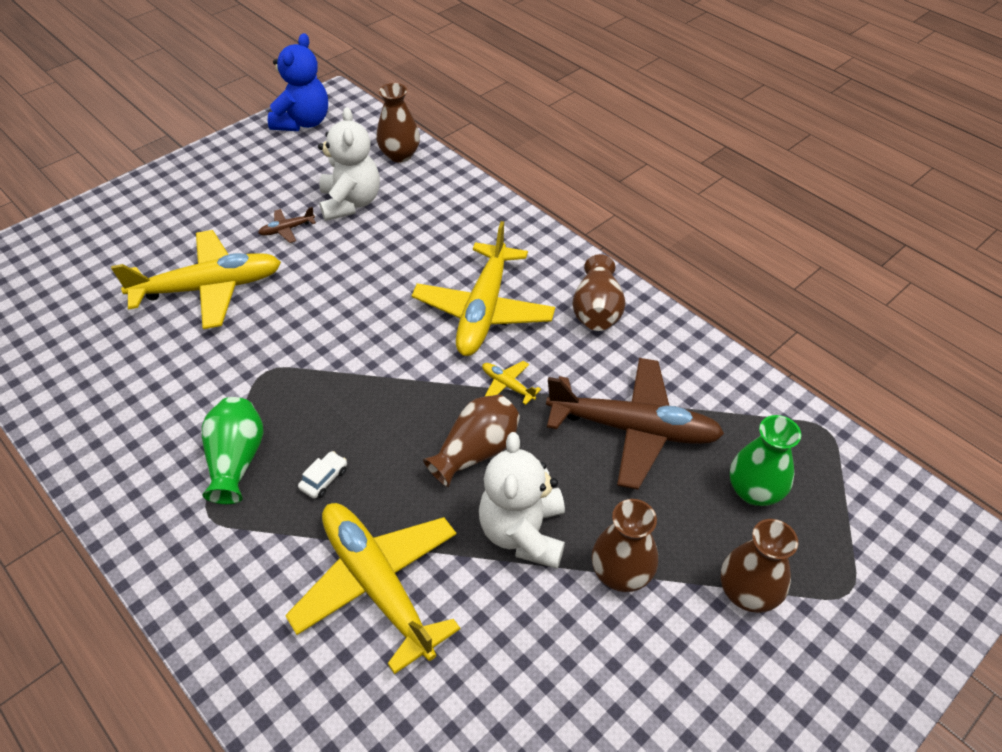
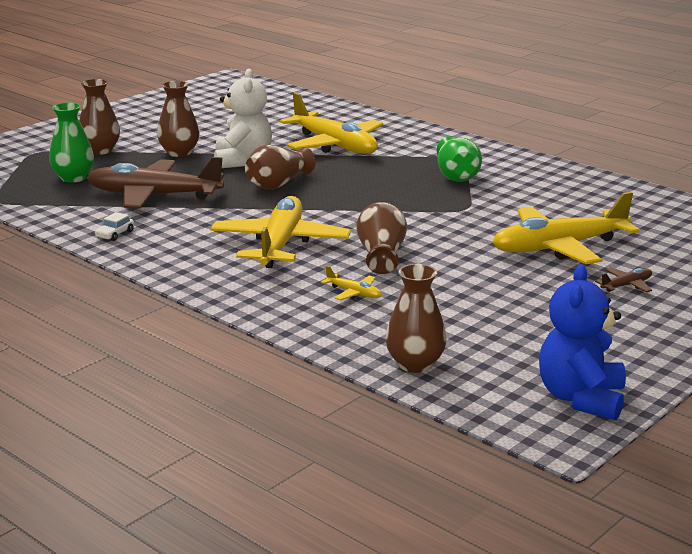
camera: 175 degrees right, 25 degrees down
brown plane [258,207,316,243] -> brown plane moved to [595,267,652,293]
white car [298,451,347,499] -> white car moved to [95,212,134,241]
white teddy bear [318,107,380,221] -> none
yellow plane [482,361,541,405] -> yellow plane moved to [321,265,382,300]
brown vase [573,254,625,331] -> brown vase moved to [356,202,407,274]

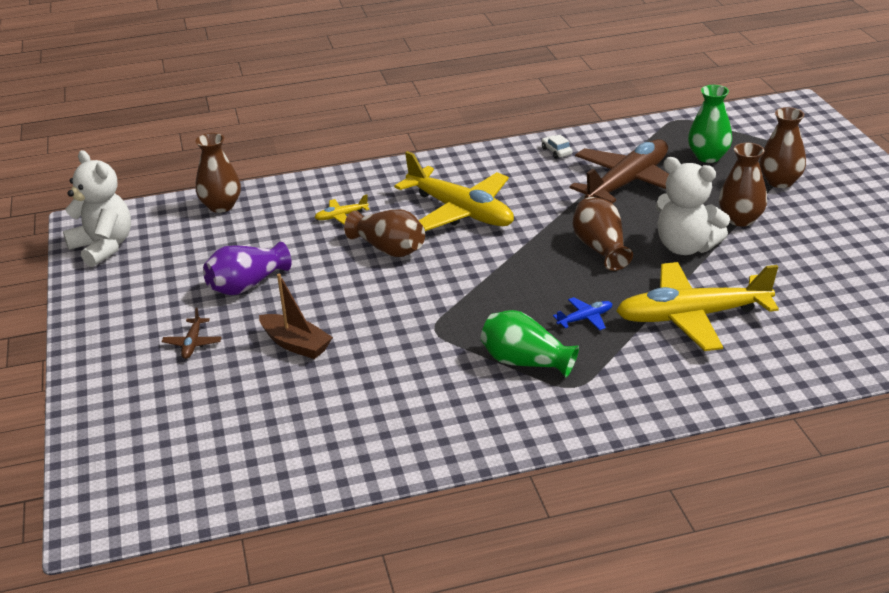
camera: 125 degrees right, 10 degrees up
yellow plane [492,192,640,264] -> brown boat [259,274,333,359]
blue teddy bear [539,264,626,420] -> white teddy bear [63,150,131,267]
none -> purple vase [203,242,292,295]
none -> blue plane [553,297,612,330]

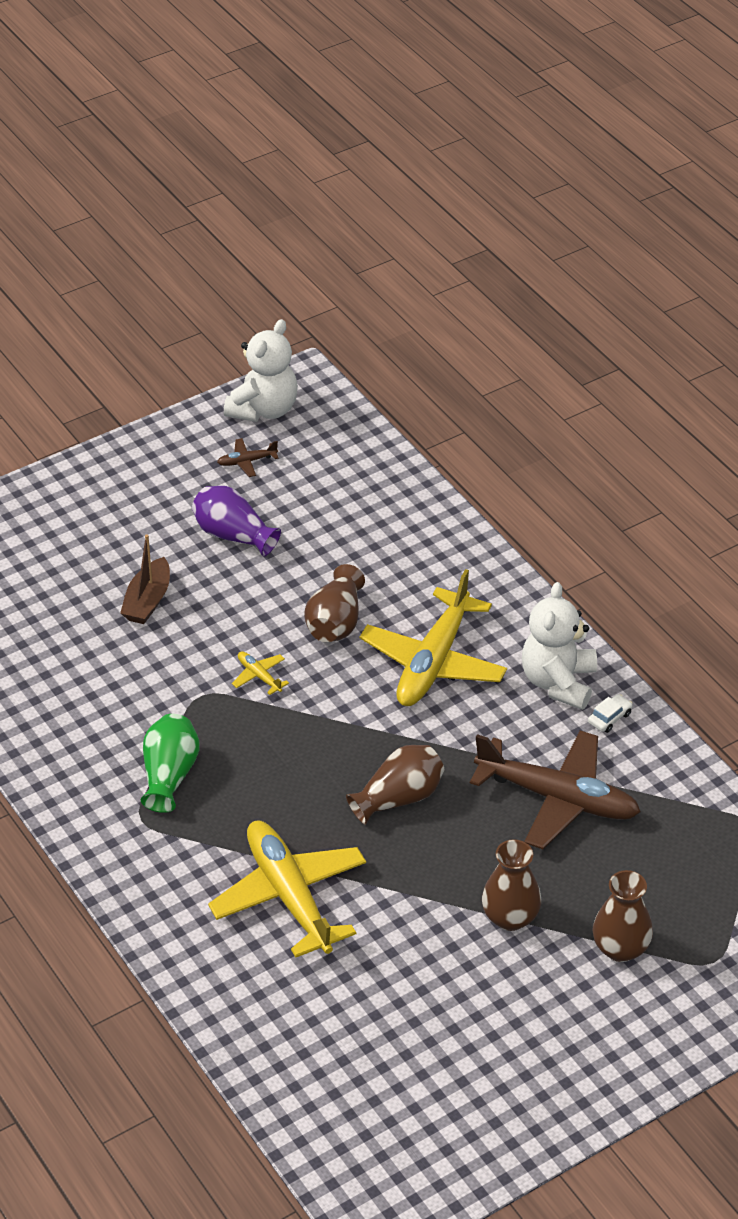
camera: 70 degrees right, 10 degrees up
brown plane [162,307,222,359] -> brown plane moved to [217,438,279,477]
brown vase [196,133,241,213] -> none
yellow plane [314,194,370,225] -> yellow plane moved to [232,651,289,695]
blue plane [553,297,612,330] -> none
white teddy bear [656,157,730,255] -> white teddy bear moved to [522,582,597,710]
green vase [688,85,732,163] -> none

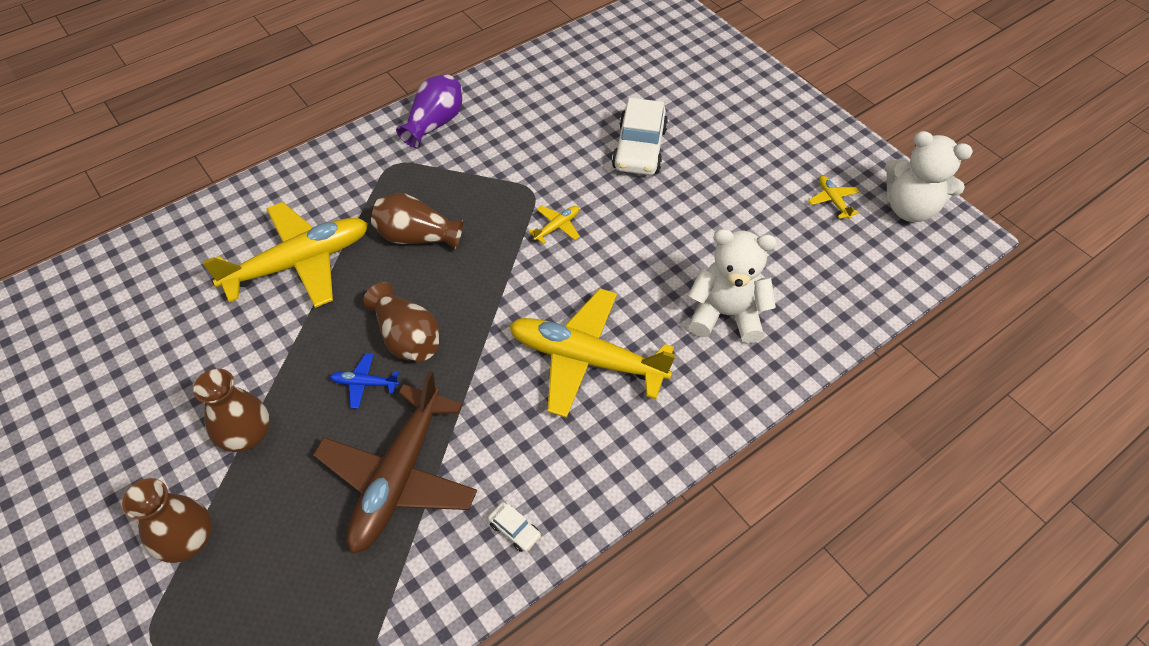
camera: 85 degrees right, 10 degrees up
brown boat [120,534,170,624] -> white car [612,98,668,175]
green vase [141,714,200,813] -> none
purple vase [192,486,281,557] -> purple vase moved to [396,74,463,148]
brown plane [217,438,279,477] -> yellow plane [808,176,859,219]
brown vase [304,564,365,642] -> brown vase moved to [371,193,464,250]
white teddy bear [522,582,597,710] -> white teddy bear moved to [688,229,777,343]
none -> blue plane [330,353,399,409]

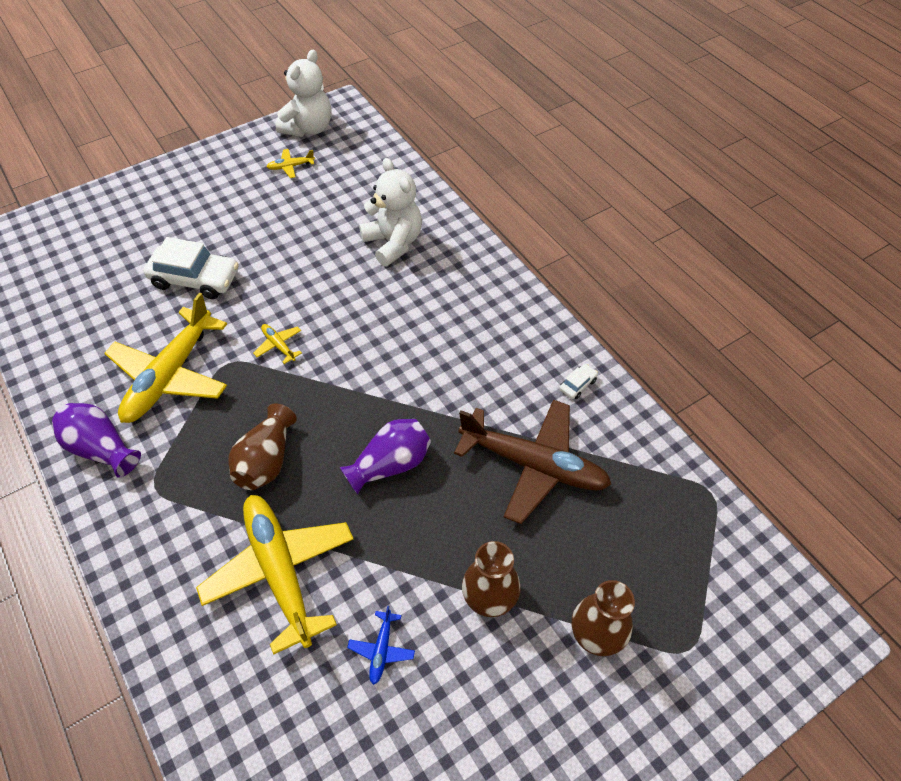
camera: 85 degrees left, 0 degrees up
blue plane [330,353,399,409] -> blue plane moved to [347,606,415,685]
brown vase [363,282,439,361] -> purple vase [339,419,431,494]
yellow plane [509,288,676,418] -> yellow plane moved to [104,293,227,423]
white teddy bear [688,229,777,343] -> white teddy bear turned 135 degrees clockwise [359,158,422,266]

